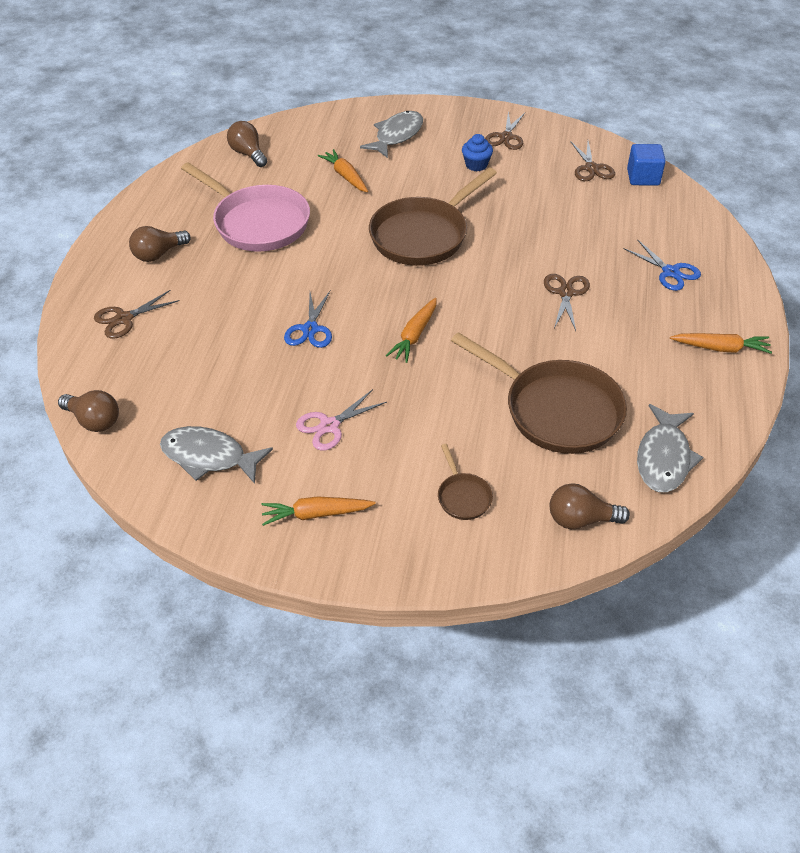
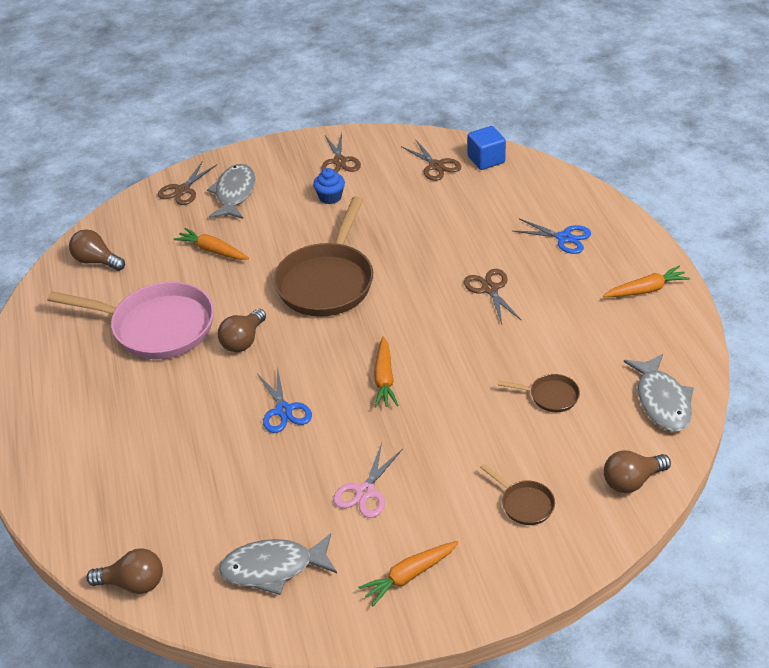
camera: 25 degrees left, 5 degrees down
brown scissors [94,290,180,338] -> brown scissors moved to [158,161,216,205]
brown light bulb [129,226,191,262] -> brown light bulb moved to [218,309,266,352]
brown pan [451,332,627,454] -> brown pan [498,374,580,412], size x0.44

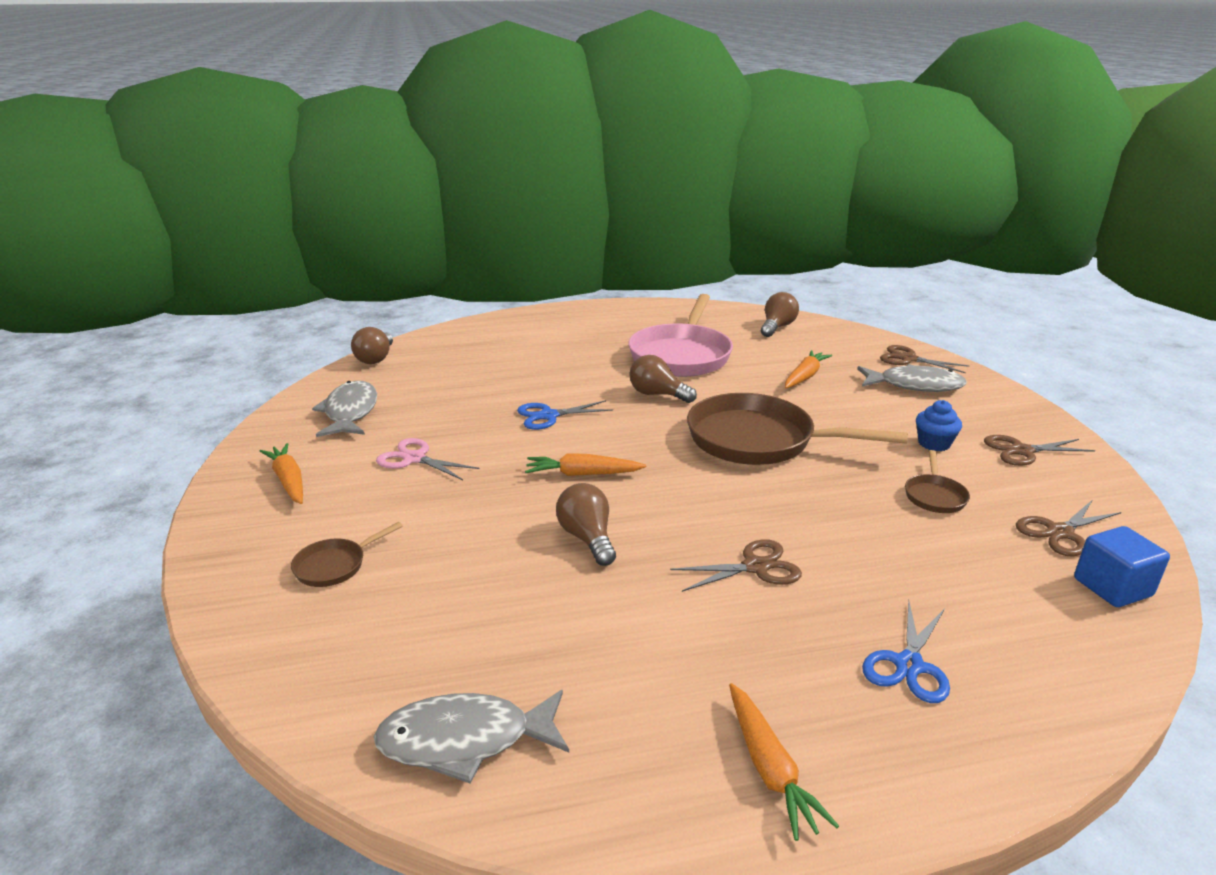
camera: 90 degrees right, 15 degrees down
brown pan [498,374,580,412] -> brown pan moved to [905,450,970,513]
brown light bulb [604,450,671,493] -> brown light bulb moved to [556,483,616,566]

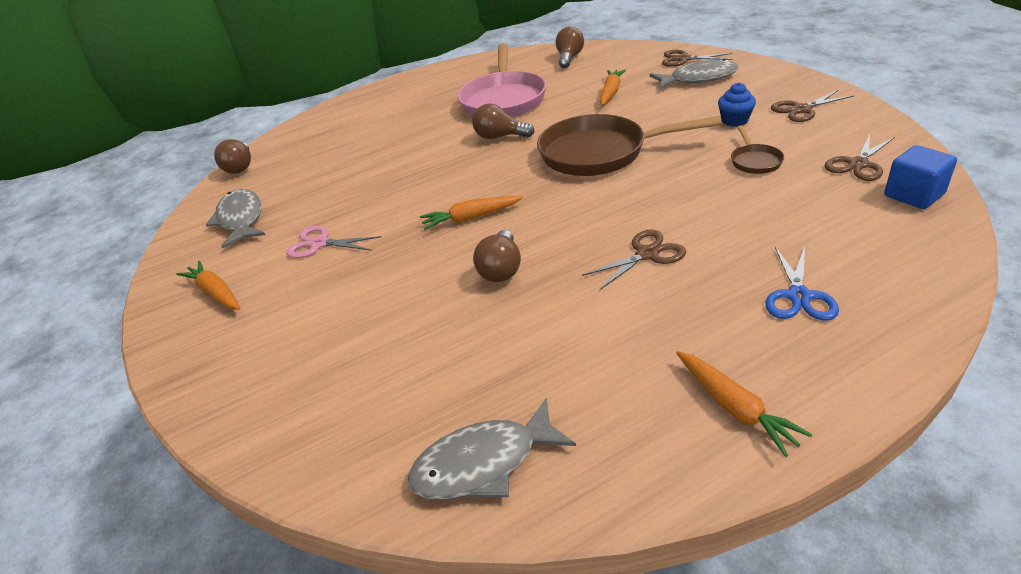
camera: 10 degrees left, 10 degrees up
brown pan [291,522,403,587] -> none
blue scissors [517,400,613,430] -> none
brown light bulb [556,483,616,566] -> brown light bulb turned 135 degrees counterclockwise [473,230,521,282]

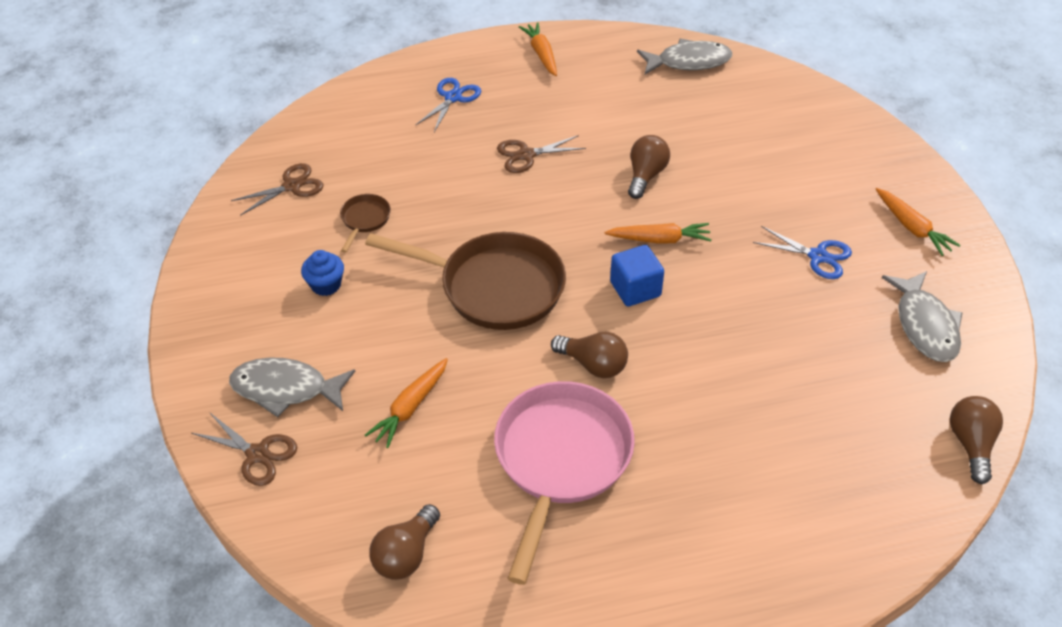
camera: 170 degrees left, 10 degrees up
pink scissors [286,226,381,258] -> blue scissors [753,226,852,279]
brown scissors [771,90,855,122] -> none
blue cube [884,145,957,209] -> blue cube moved to [610,245,664,306]

